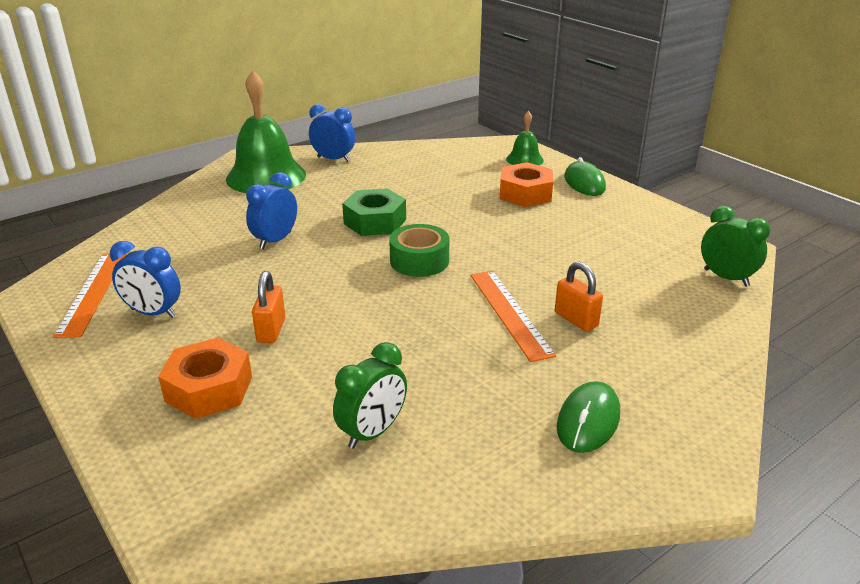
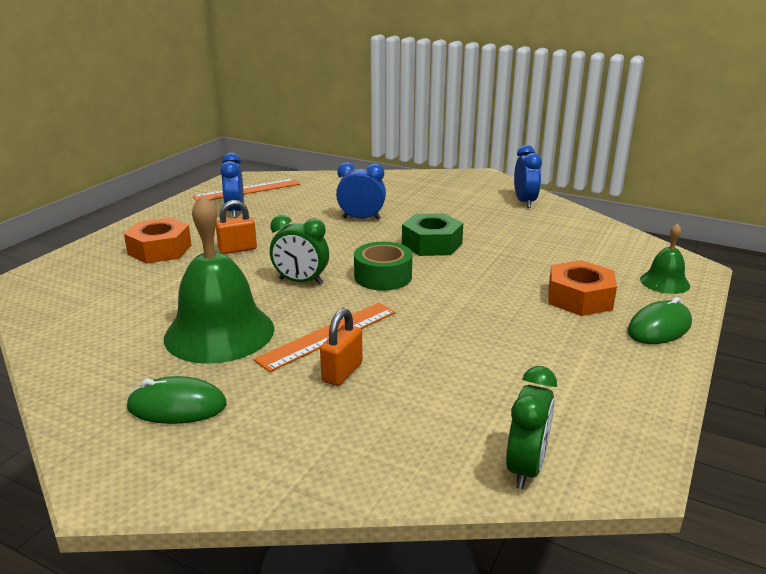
camera: 65 degrees right, 5 degrees down
green bell [226,70,306,193] -> green bell moved to [164,195,274,364]
green clock [333,342,407,449] -> green clock moved to [270,215,329,285]

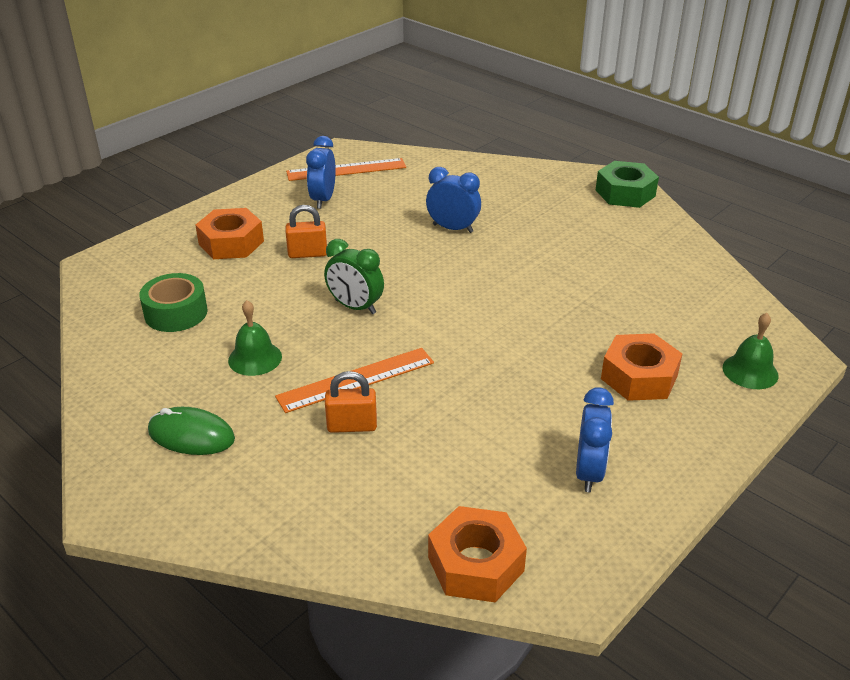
camera: 15 degrees right, 10 degrees up
green bell [164,195,274,364] -> green bell [228,300,282,376], size x0.50
orange padlock [320,308,363,386] -> orange padlock turned 45 degrees clockwise [325,371,377,433]
green tape [354,242,412,291] -> green tape moved to [139,273,208,332]
green nut [402,213,463,256] -> green nut moved to [596,161,659,208]
green clock [506,366,557,489] -> orange nut [428,506,527,602]
blue clock [514,145,542,208] -> blue clock moved to [576,388,614,492]
green mouse [627,297,692,344] -> none

